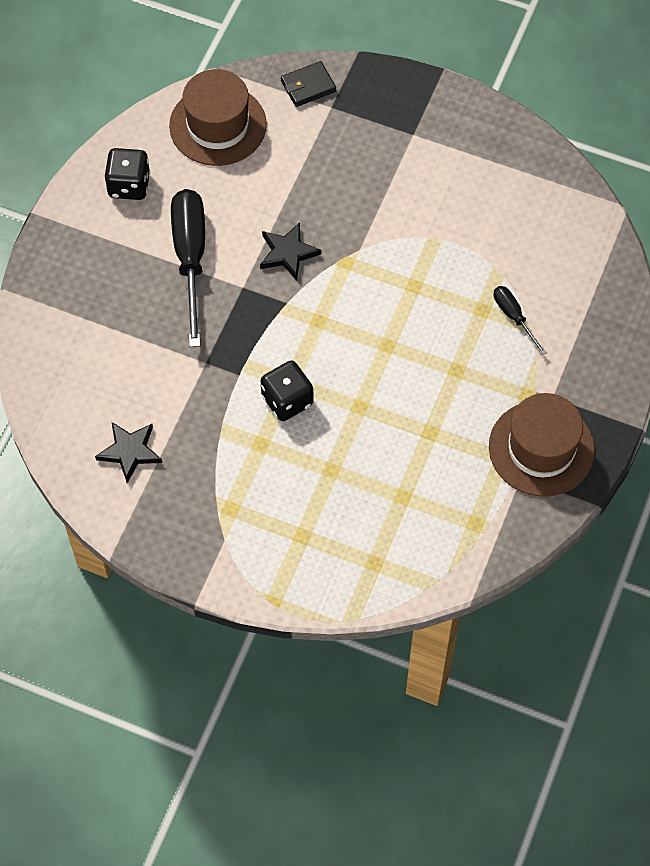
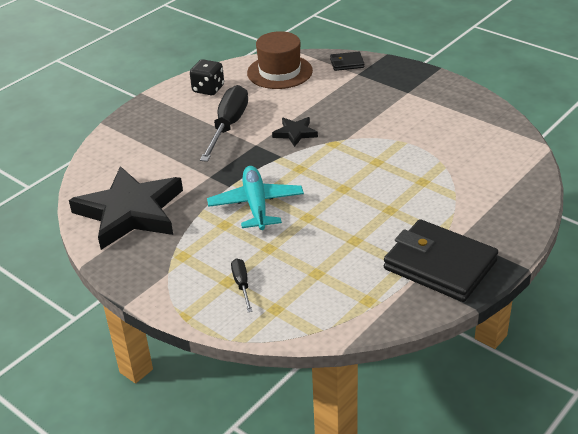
camera: 20 degrees right, 25 degrees down
black star [95,422,162,483] -> black star [69,166,183,250], size x2.27
black dice [261,361,313,421] -> turquoise plane [207,166,304,230]
brown hat [489,393,595,497] -> black wallet [384,219,498,302]
black screwdriver [494,286,547,355] -> black screwdriver moved to [231,258,253,312]

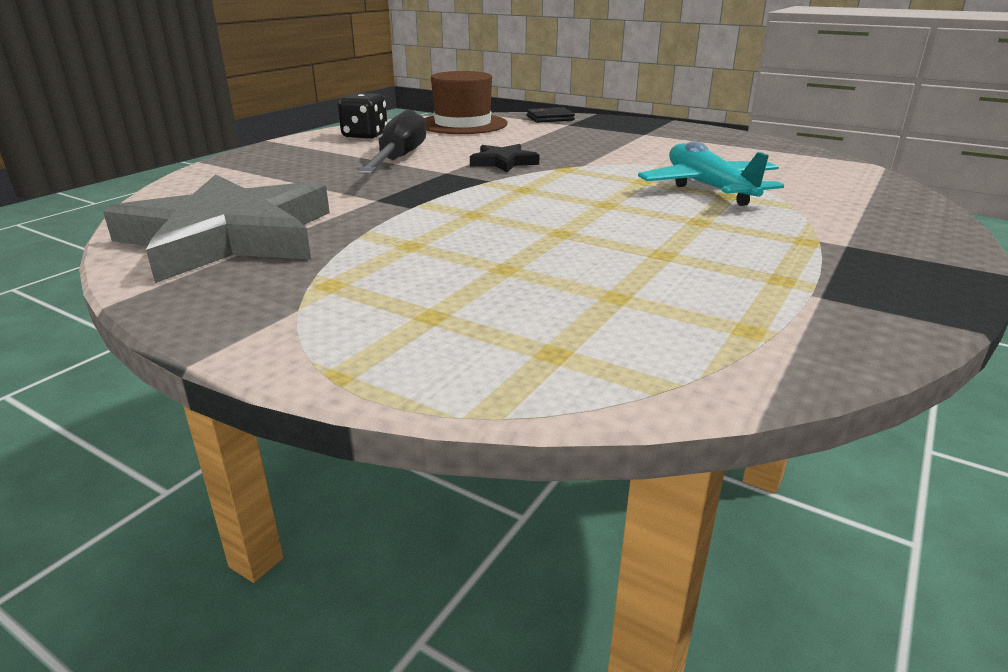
camera: 10 degrees left, 10 degrees down
black star [69,166,183,250] -> grey star [103,174,330,283]
turquoise plane [207,166,304,230] -> turquoise plane moved to [638,141,784,206]
black screwdriver [231,258,253,312] -> none
black wallet [384,219,498,302] -> none

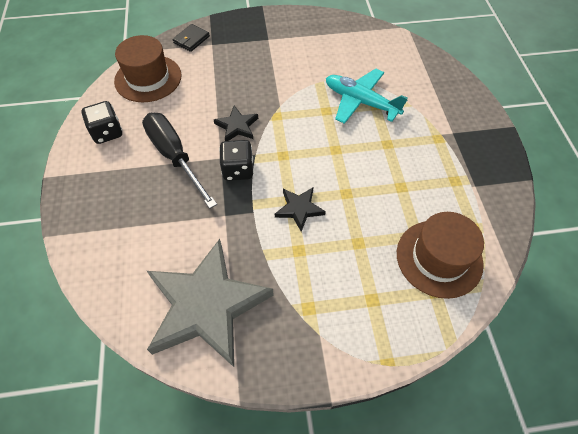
camera: 40 degrees left, 30 degrees up
none -> black dice [219,140,254,181]
none -> black star [275,188,326,232]
none -> brown hat [397,212,484,299]

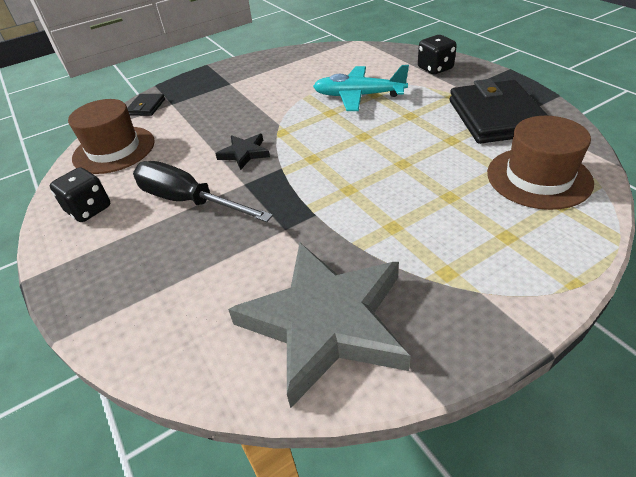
camera: 20 degrees left, 15 degrees down
black dice [219,140,254,181] -> black dice moved to [418,35,457,74]
black star [275,188,326,232] -> none
none -> black wallet [450,79,548,144]

